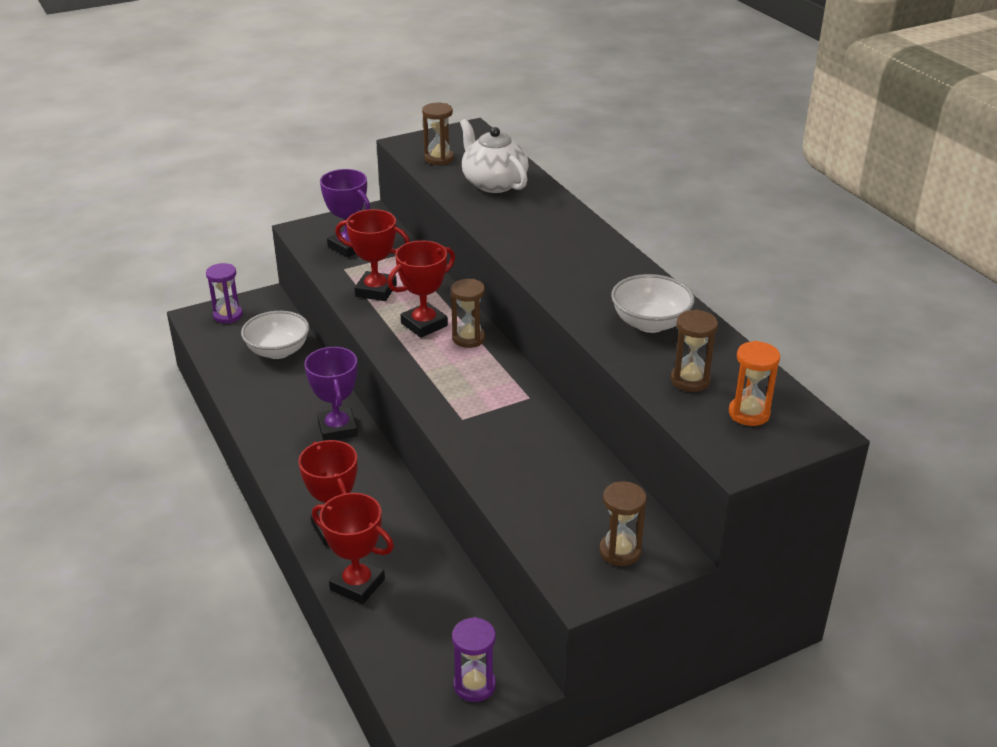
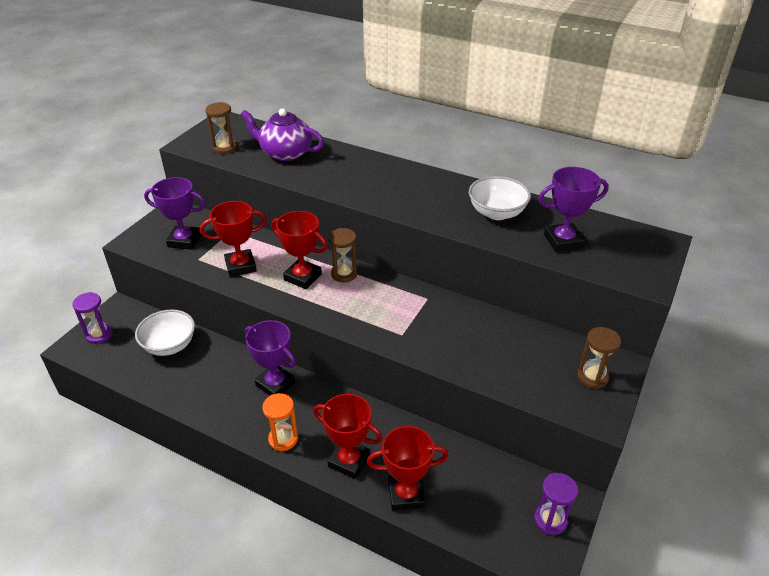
camera: 35 degrees left, 5 degrees up
red trophy [388,240,455,338] -> red trophy turned 75 degrees counterclockwise [271,211,327,289]
white teapot [460,119,528,193] -> purple teapot [241,108,324,161]
brown hourglass [671,309,718,392] -> purple trophy [538,167,609,252]
orange hourglass [729,341,780,426] -> orange hourglass moved to [262,393,298,451]

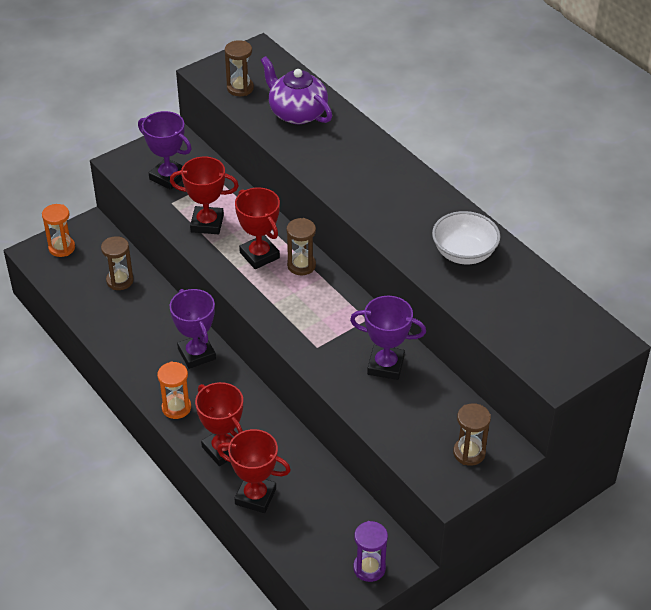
camera: 25 degrees right, 5 degrees up
purple hourglass [72,292,113,344] -> orange hourglass [42,204,75,257]
white bowl [135,309,195,356] -> brown hourglass [101,236,134,290]
purple trophy [538,167,609,252] -> purple trophy moved to [350,296,426,380]

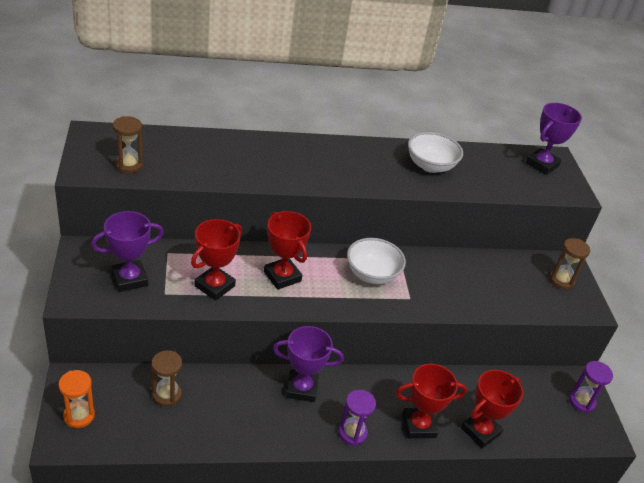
camera: 65 degrees left, 5 degrees down
orange hourglass [157,362,191,419] -> purple hourglass [339,390,376,446]
red trophy [235,187,280,269] -> red trophy turned 60 degrees clockwise [264,211,311,290]
purple teapot [261,56,332,124] -> none
brown hourglass [286,218,316,275] -> none
purple trophy [350,296,426,380] -> purple trophy moved to [526,103,582,175]
none -> white bowl [347,238,406,284]

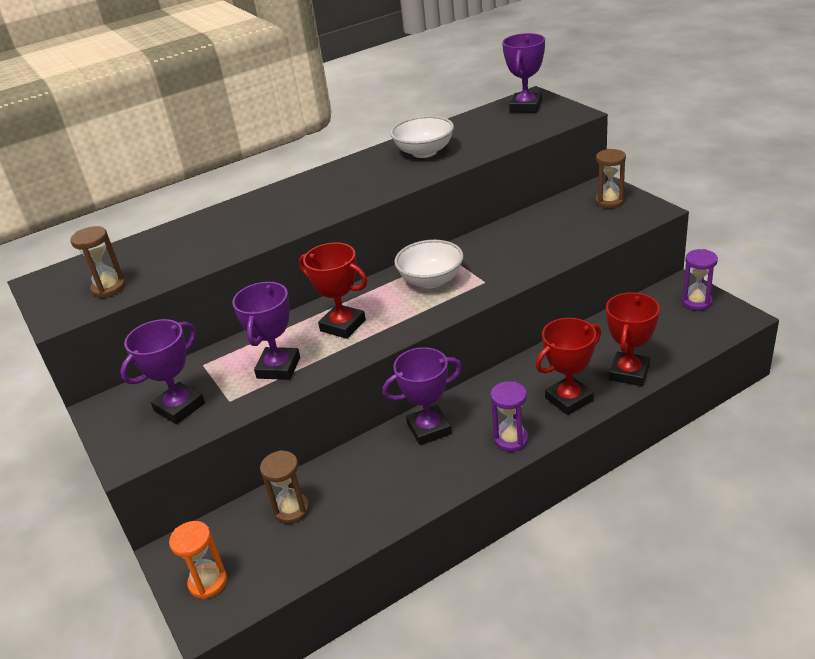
camera: 15 degrees left, 5 degrees down
red trophy [191,219,242,301] -> purple trophy [232,282,300,380]

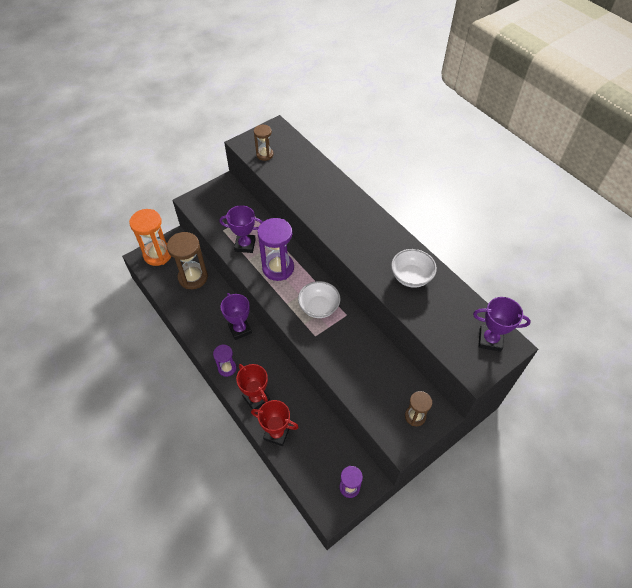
camera: 80 degrees right, 20 degrees up
purple trophy [120,319,205,424] -> none
orange hourglass [169,521,227,599] -> orange hourglass [129,209,171,266], size x1.78
brown hourglass [260,450,310,524] -> brown hourglass [167,232,208,289], size x1.78
red trophy [299,243,367,339] -> purple hourglass [257,218,294,281]

